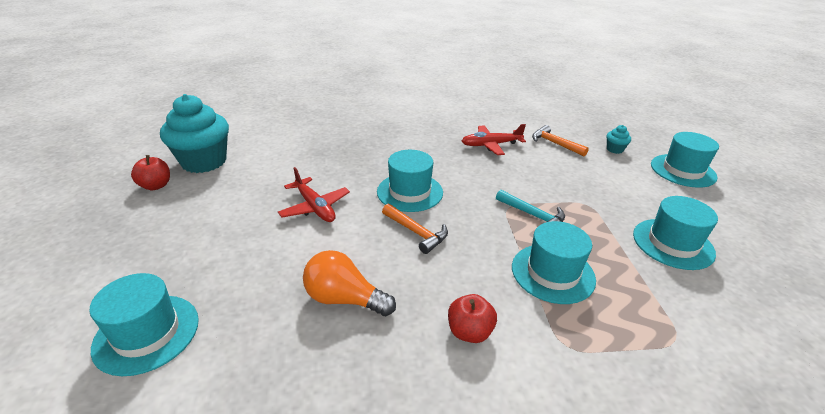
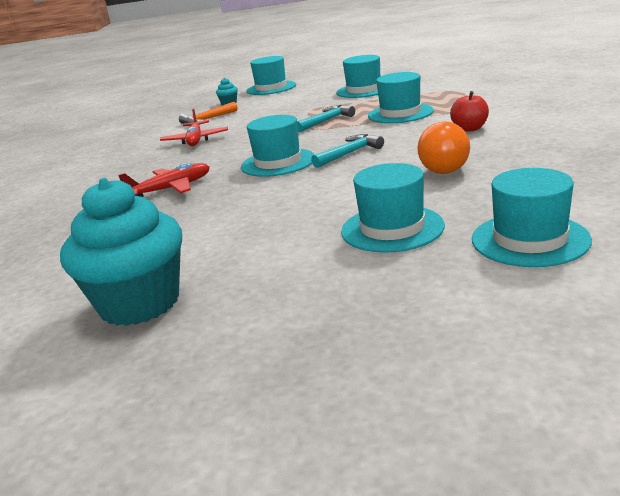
camera: 80 degrees left, 10 degrees down
red apple [131,155,170,190] -> none
red plane [278,167,350,222] -> red plane moved to [118,163,210,197]
orange hammer [382,204,448,254] -> turquoise hammer [311,134,384,168]
none -> turquoise hat [341,163,445,253]

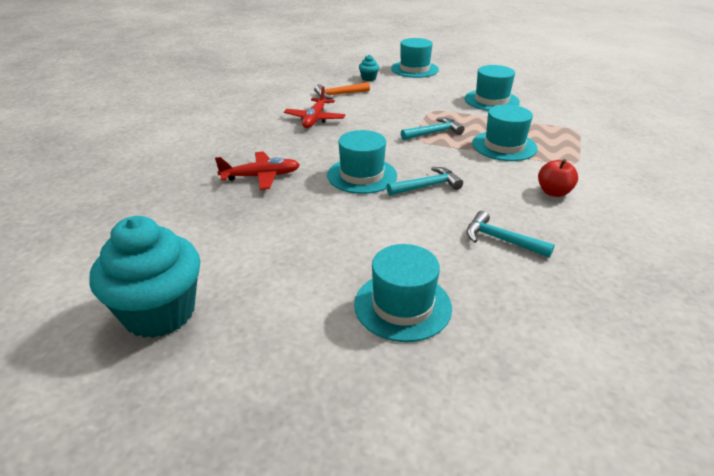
camera: 15 degrees right, 10 degrees up
orange light bulb [418,121,470,174] -> turquoise hammer [466,211,555,258]
turquoise hat [472,168,592,267] -> none

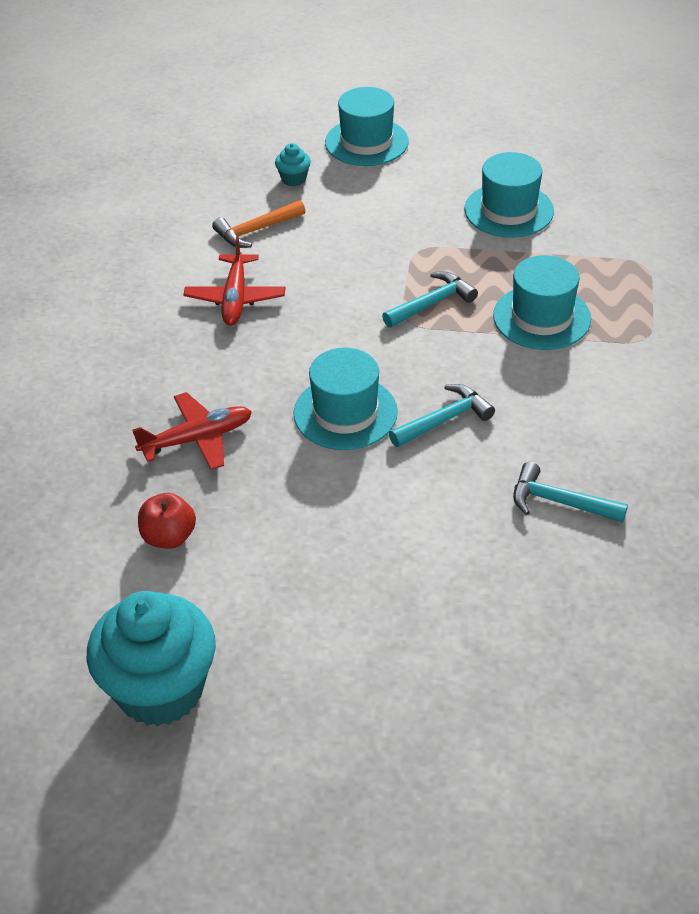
camera: 10 degrees left, 10 degrees up
turquoise hat [354,244,452,342] -> none
red apple [538,159,578,197] -> red apple moved to [138,493,196,549]

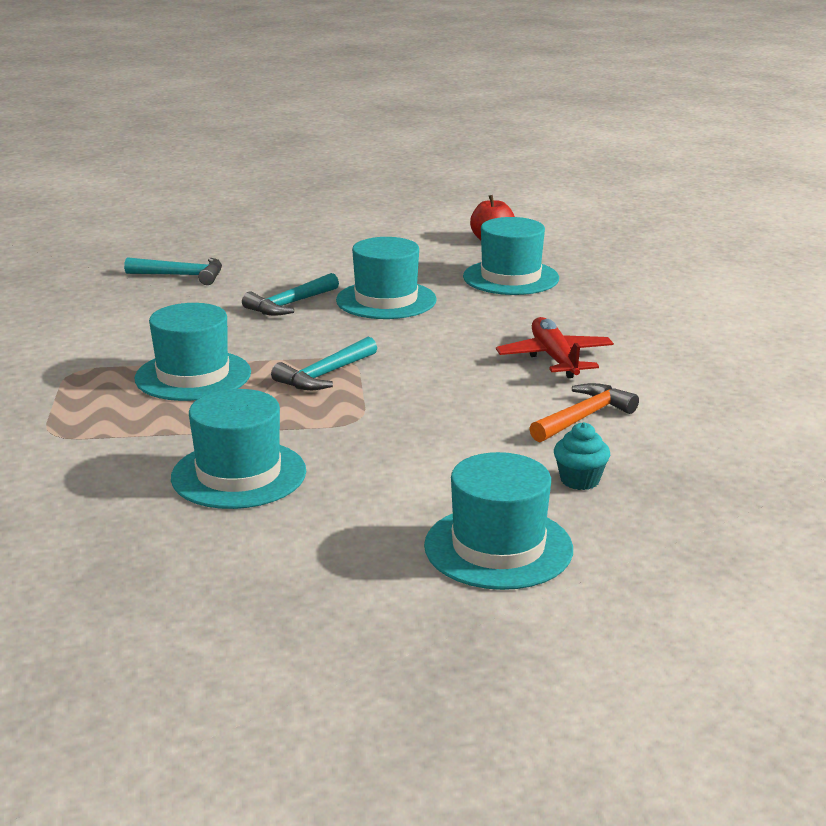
camera: 165 degrees right, 20 degrees down
turquoise cupcake [87,591,216,726] -> none
red plane [132,392,252,470] -> turquoise hat [463,217,559,295]

